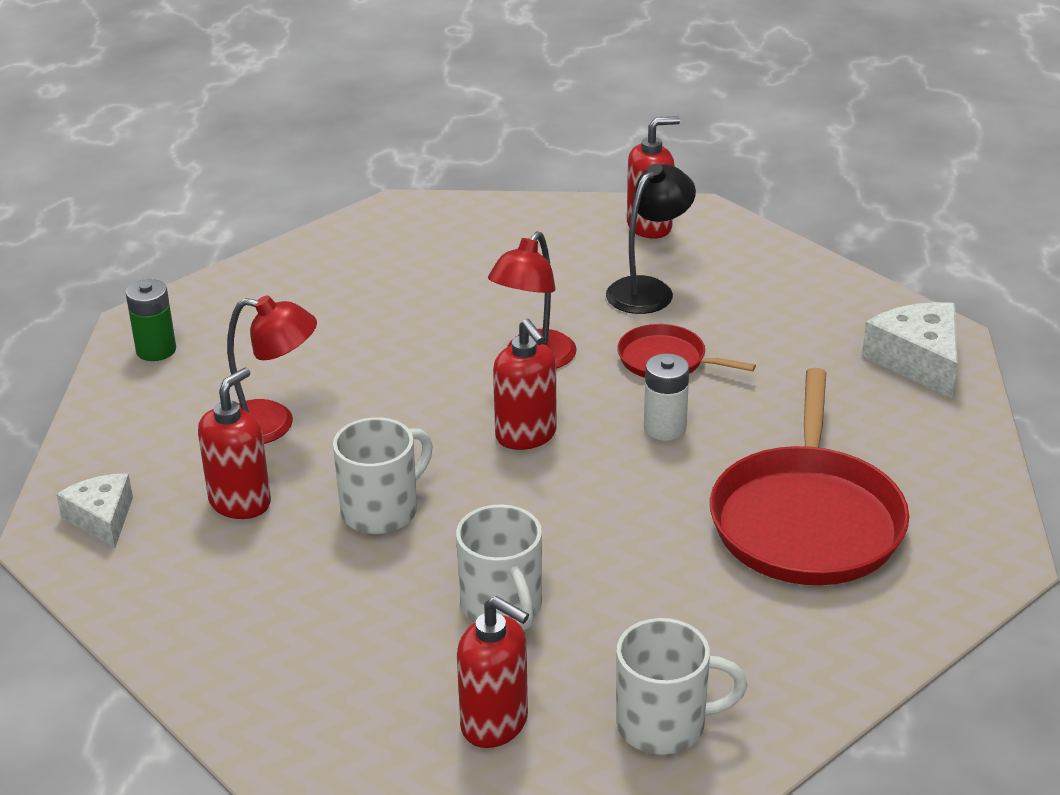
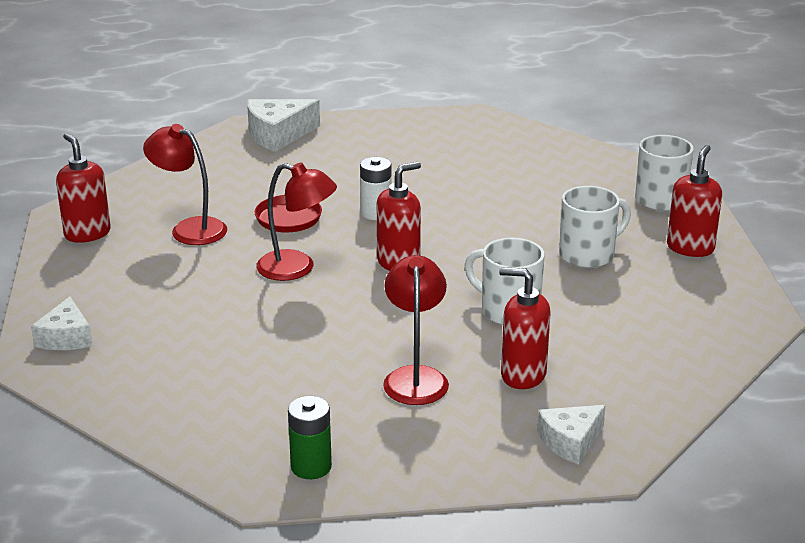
camera: 100 degrees left, 5 degrees down
black lamp [606,164,696,314] -> red lamp [143,124,227,245]
red pan [710,368,909,585] -> none
none -> white cheese [31,296,93,350]

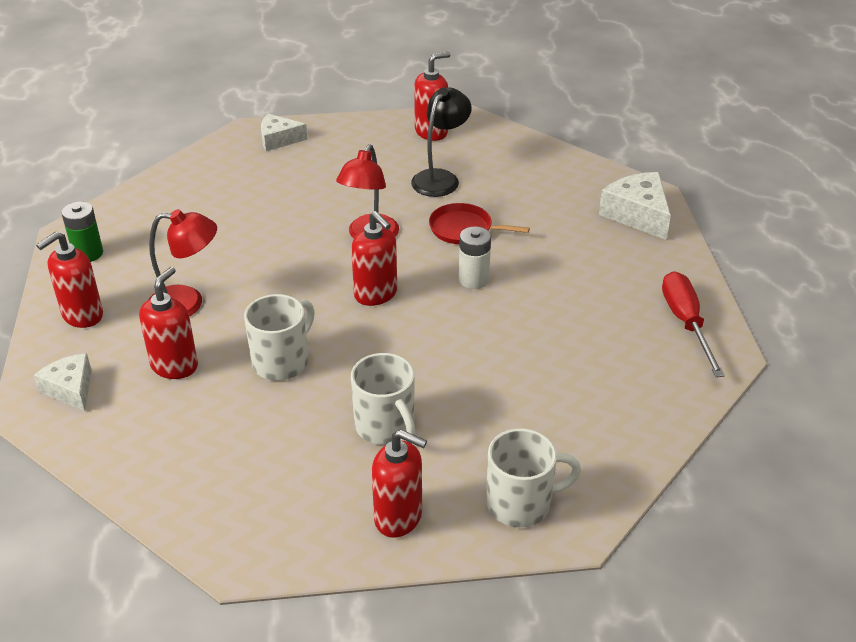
camera: 90 degrees right, 10 degrees up
red lamp [143,124,227,245] -> black lamp [411,87,472,197]
none -> red soap dispenser [36,232,103,328]
none -> red screwdriver [662,272,725,377]

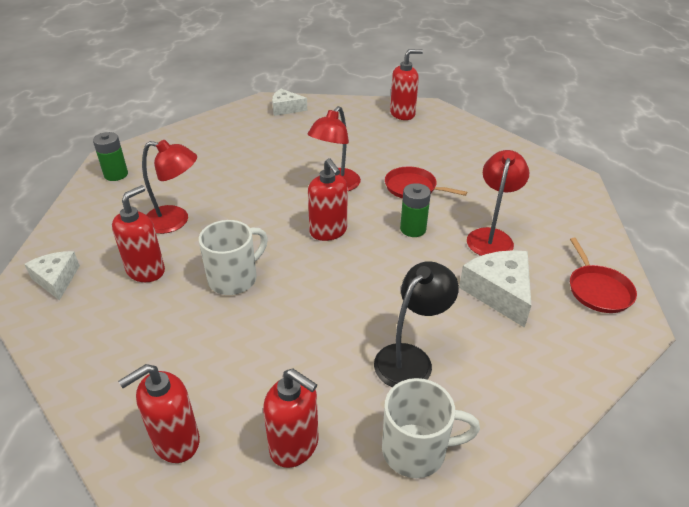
camera: 10 degrees right, 0 degrees up
red soap dispenser [36,232,103,328] -> red soap dispenser moved to [118,364,200,463]
white mug [351,353,416,445] -> none
black lamp [411,87,472,197] -> black lamp moved to [374,261,459,387]
white battery [459,226,491,289] -> green battery [400,183,431,237]
white cheese [599,172,671,240] -> white cheese moved to [459,250,532,328]
red screwdriver [662,272,725,377] -> red pan [570,238,637,313]
none -> red lamp [467,150,529,256]

